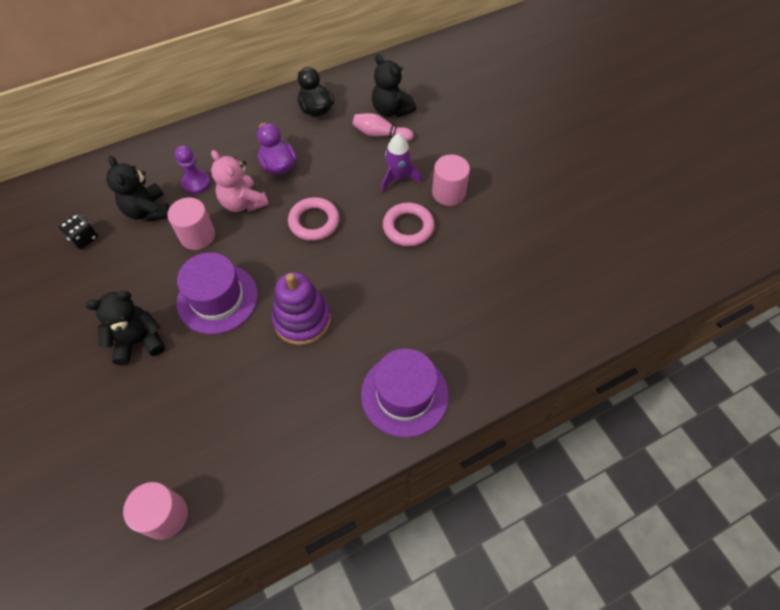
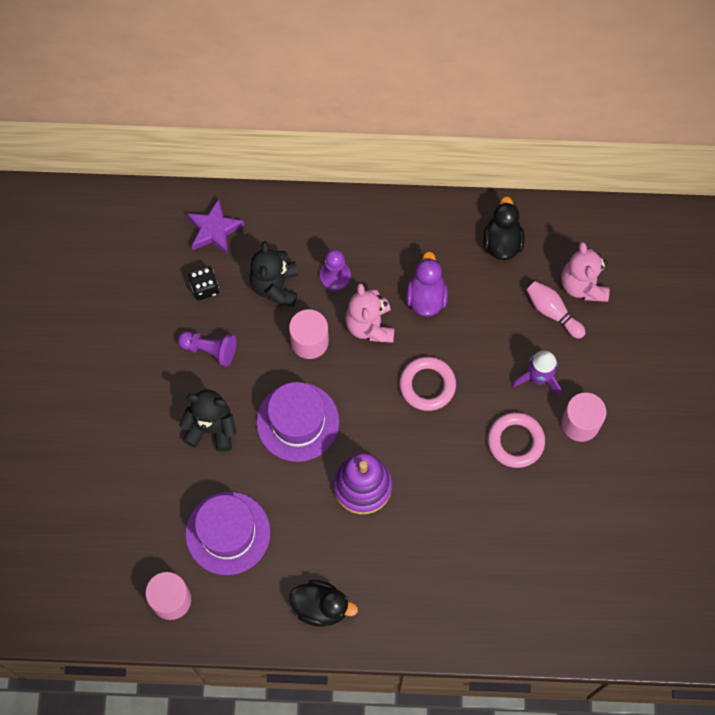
camera: 30 degrees right, 10 degrees up
purple hat [361,349,449,438] -> purple hat moved to [185,492,270,575]
black teddy bear [372,54,416,117] -> pink teddy bear [561,242,609,302]
none -> purple pawn [178,331,236,367]
none -> purple star [187,199,245,255]
none -> black duck [290,580,358,627]

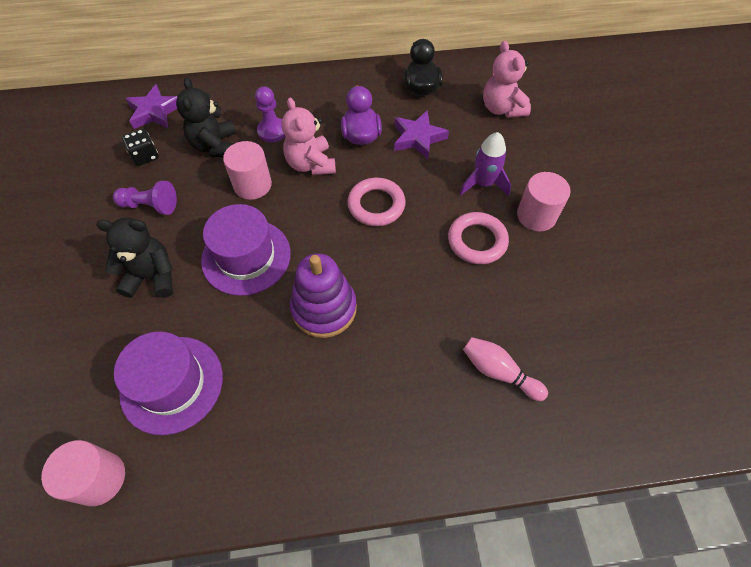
camera: 10 degrees left, 10 degrees down
black duck [290,580,358,627] -> none
pink bowling pin [527,281,585,339] -> pink bowling pin moved to [463,337,548,401]
none -> purple star [394,110,449,159]

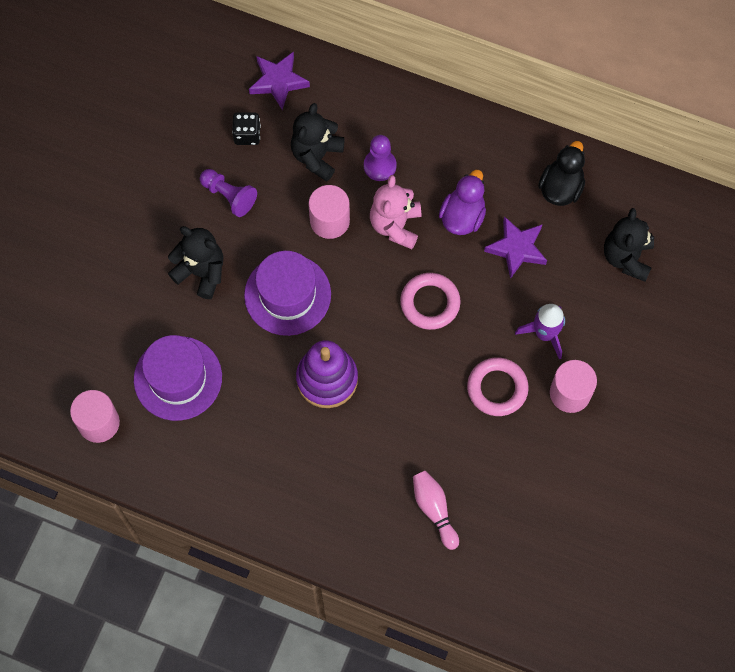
camera: 30 degrees right, 10 degrees up
pink teddy bear [483,41,531,118] -> black teddy bear [604,208,654,282]

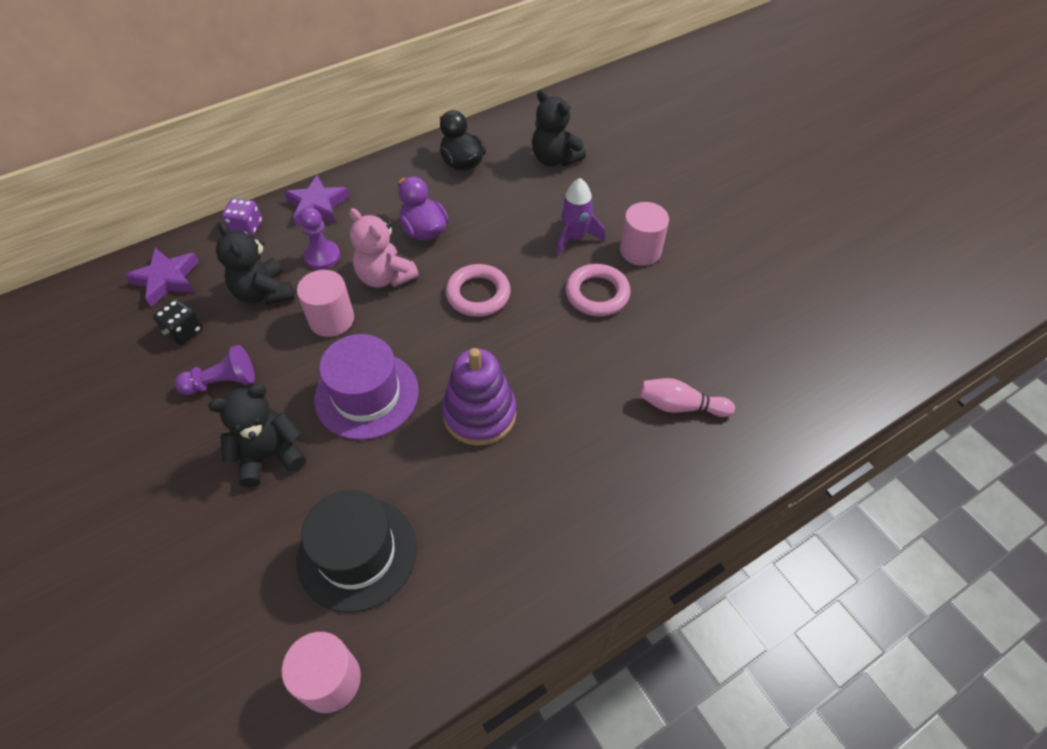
camera: 55 degrees left, 15 degrees down
purple hat [134,335,222,421] -> black hat [297,490,417,613]
purple star [484,216,547,279] -> purple star moved to [284,175,350,226]
none -> purple dice [222,198,262,236]

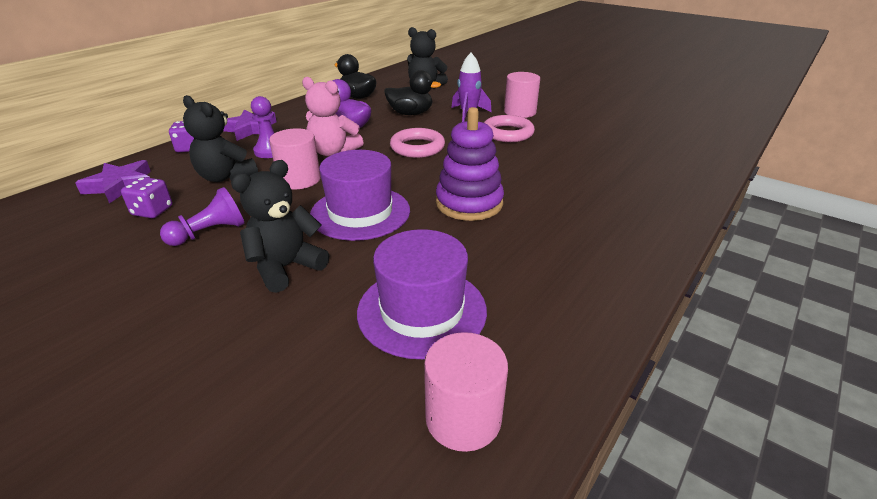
camera: 20 degrees left, 20 degrees down
black dice [153,299,203,345] -> purple dice [121,177,173,218]
black hat [297,490,417,613] -> purple hat [357,229,487,359]
pink bowling pin [639,378,735,417] -> none
none -> black duck [384,70,441,115]

